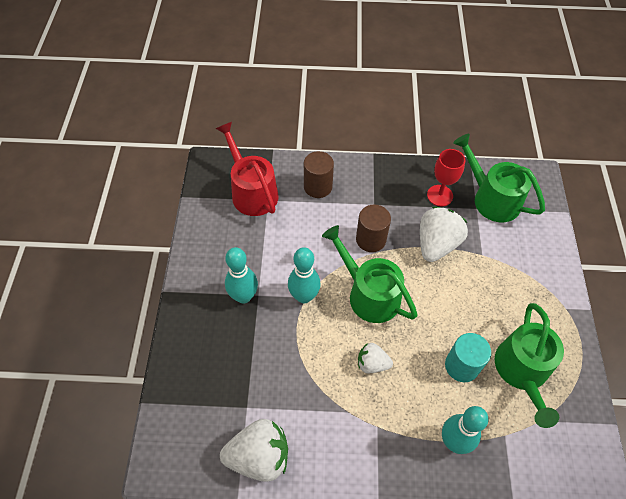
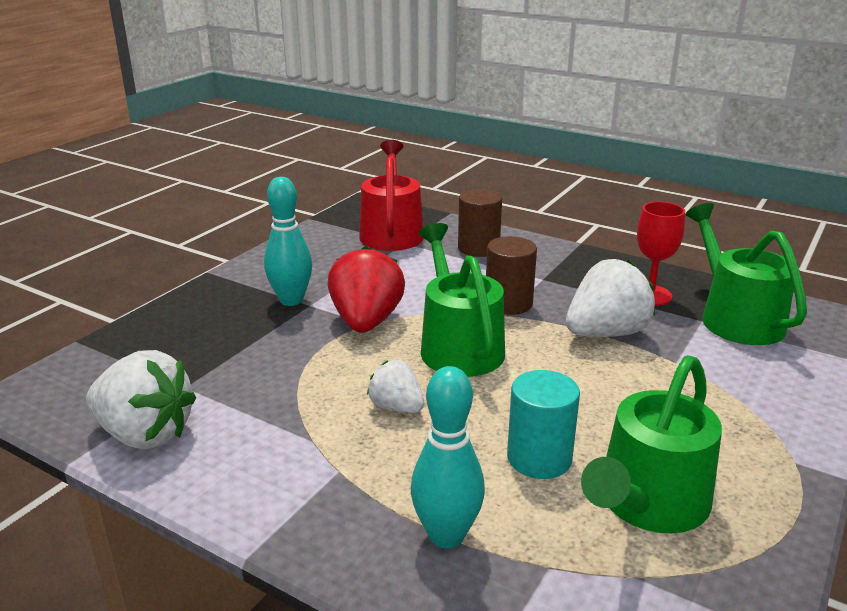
camera: 30 degrees right, 30 degrees down
turquoise bowling pin [288,247,321,303] -> red strawberry [328,246,405,333]

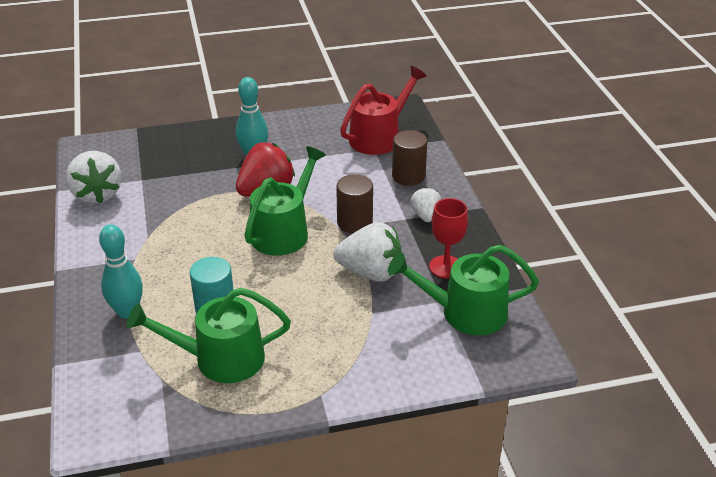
camera: 45 degrees right, 10 degrees up
white strawberry [367,360,424,413] -> white strawberry moved to [410,187,441,222]
green watering can [686,203,807,345] -> green watering can turned 120 degrees counterclockwise [388,245,539,335]

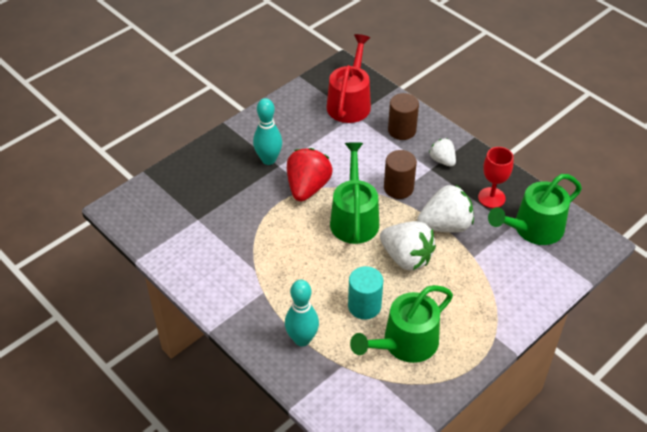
camera: 30 degrees left, 10 degrees up
white strawberry [66,151,122,204] -> white strawberry moved to [380,221,436,271]

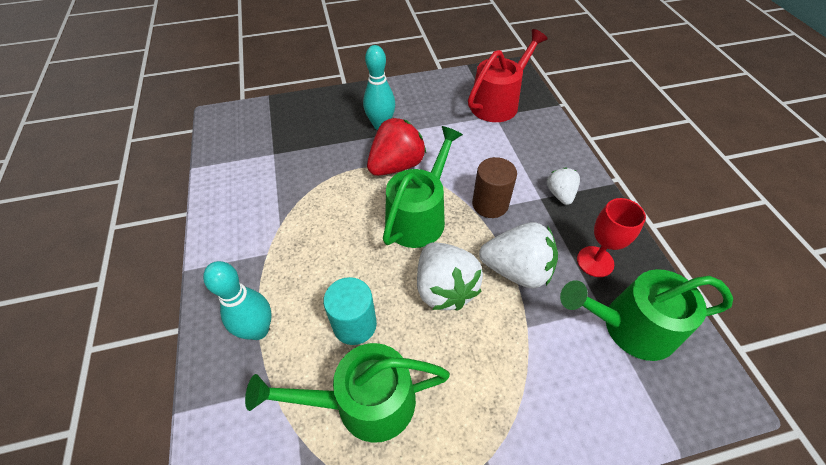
camera: 30 degrees right, 5 degrees up
brown cylinder [388,93,419,140] -> none

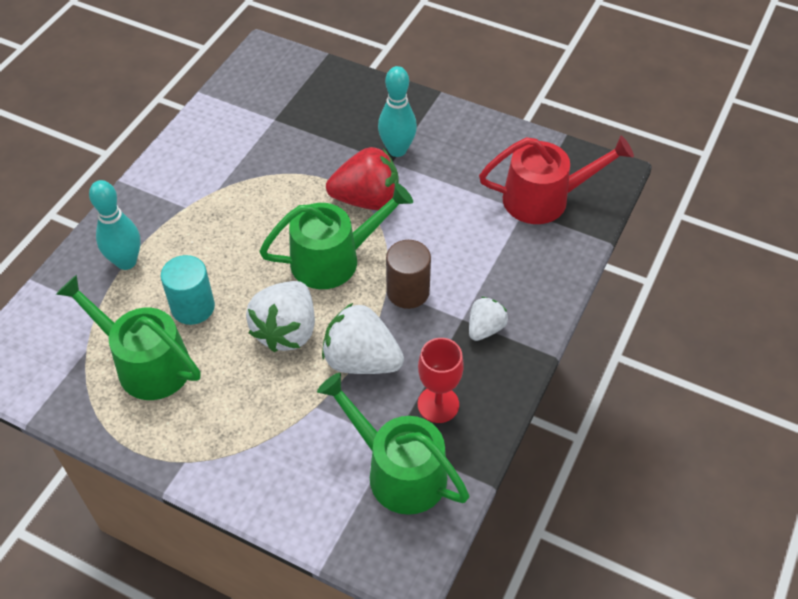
camera: 40 degrees right, 0 degrees up
white strawberry [479,222,558,288] -> white strawberry turned 150 degrees clockwise [322,303,404,374]

